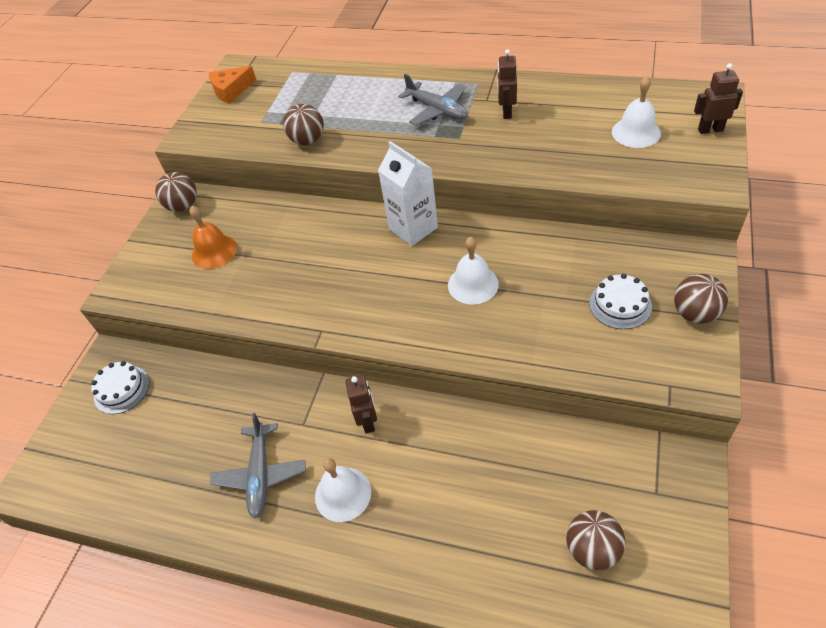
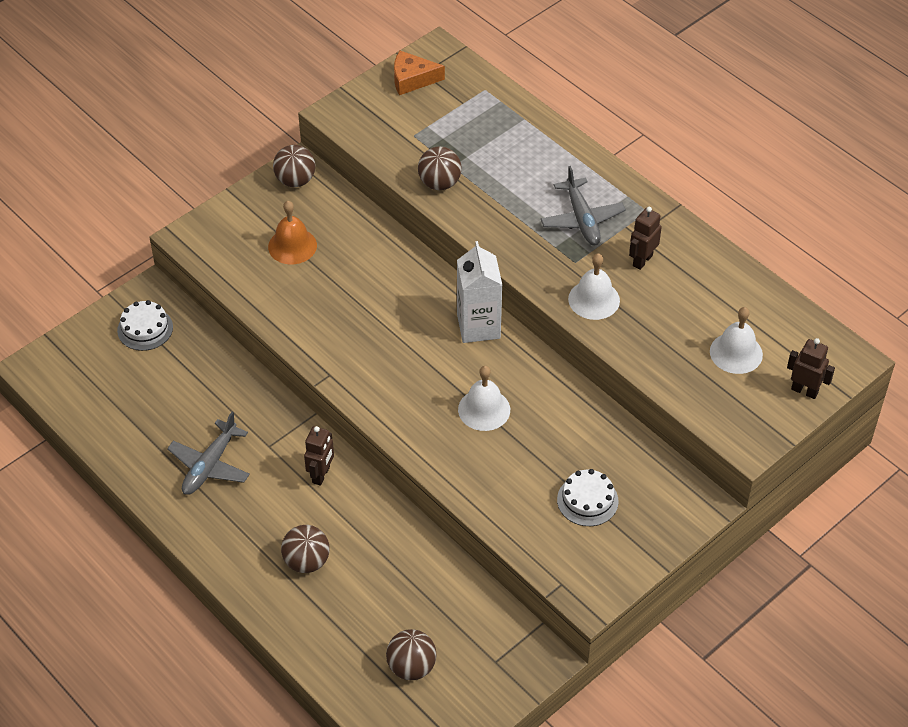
camera: 25 degrees right, 0 degrees up
white bell [315,458,371,522] -> white bell moved to [568,253,620,320]
brown ball [674,274,728,324] -> brown ball moved to [281,525,330,573]

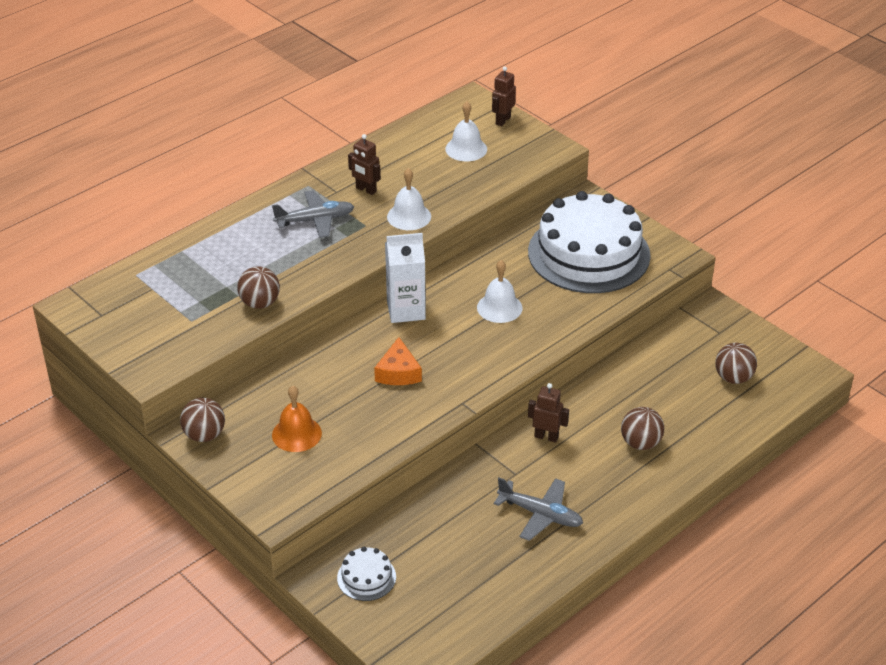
camera: 90 degrees left, 10 degrees down
orange cheese [394,51,445,95] -> orange cheese moved to [374,337,422,385]
white cake [557,469,619,526] -> white cake [528,191,651,293], size x2.47

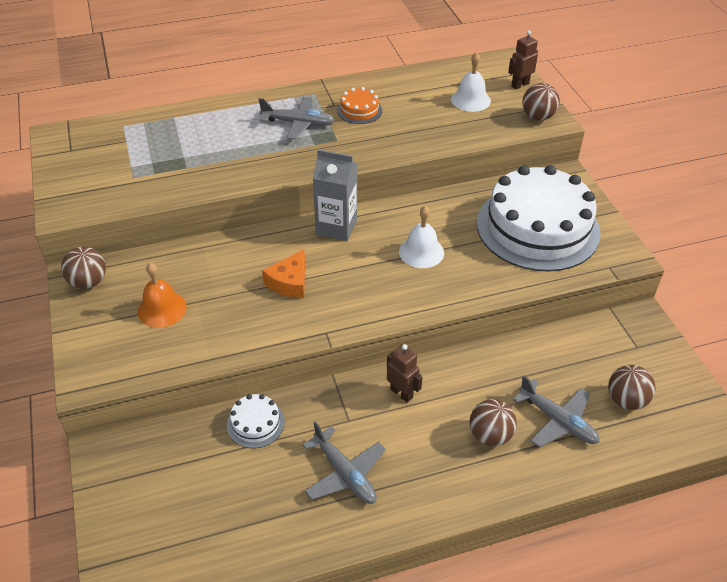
camera: 25 degrees right, 5 degrees up
brown ball [237,266,280,309] -> brown ball moved to [522,83,560,120]
white cake [337,547,396,601] -> white cake moved to [227,394,285,448]
brown robot [348,134,381,195] -> orange cake [337,87,382,124]
white carton [385,233,426,323] -> grey carton [313,149,357,241]
white bell [387,168,431,230] -> none
none -> grey plane [513,376,600,447]

